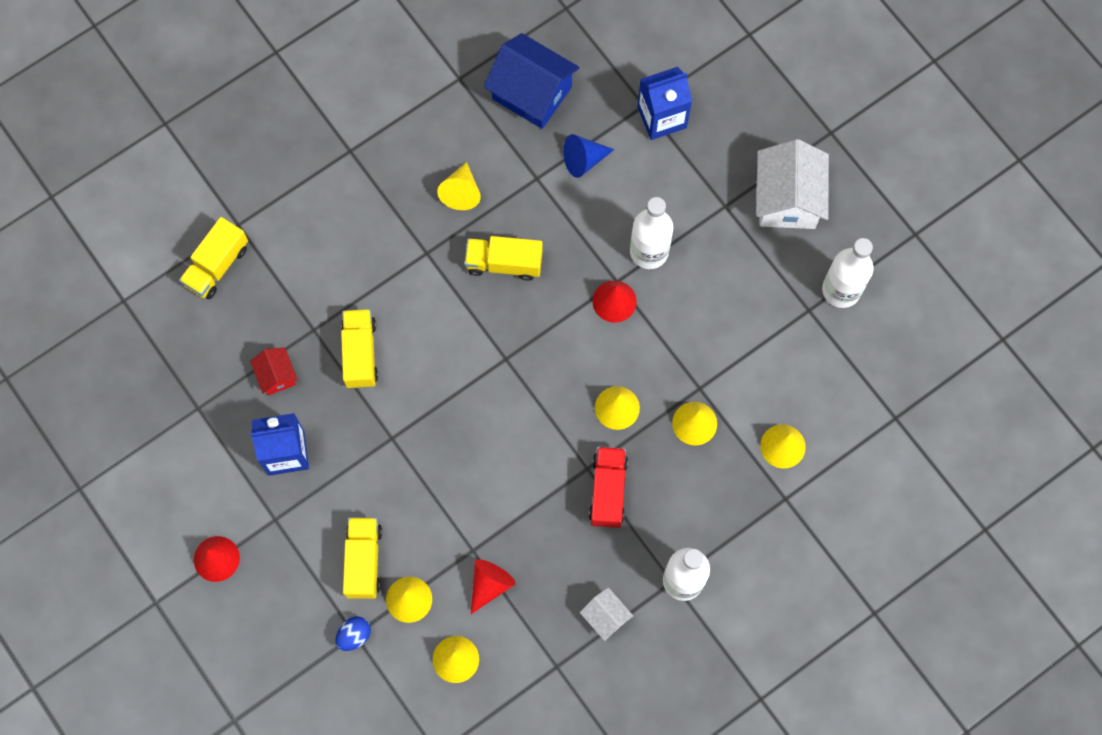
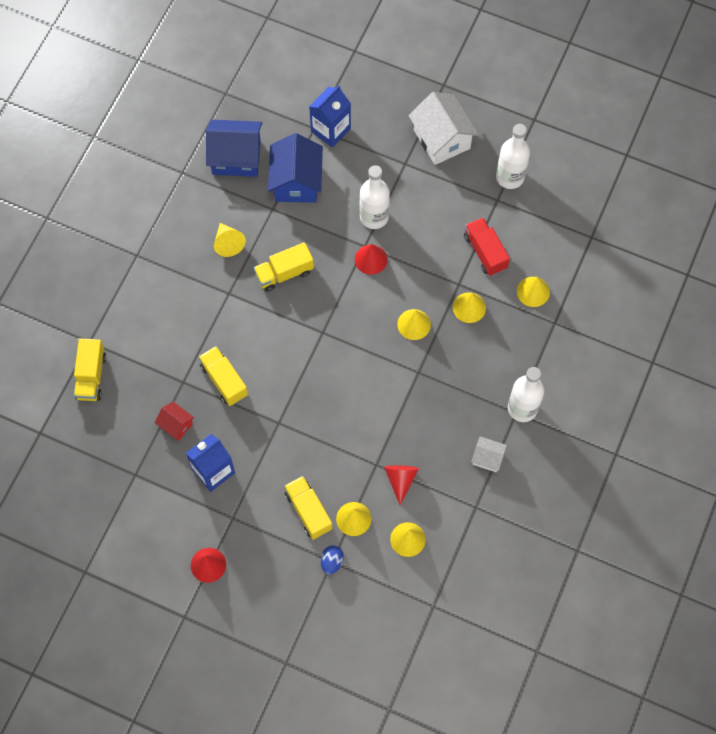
camera: 30 degrees left, 5 degrees down
blue cone [563,134,614,178] -> blue house [268,133,323,203]
red truck [589,446,628,528] -> red truck moved to [464,217,510,276]

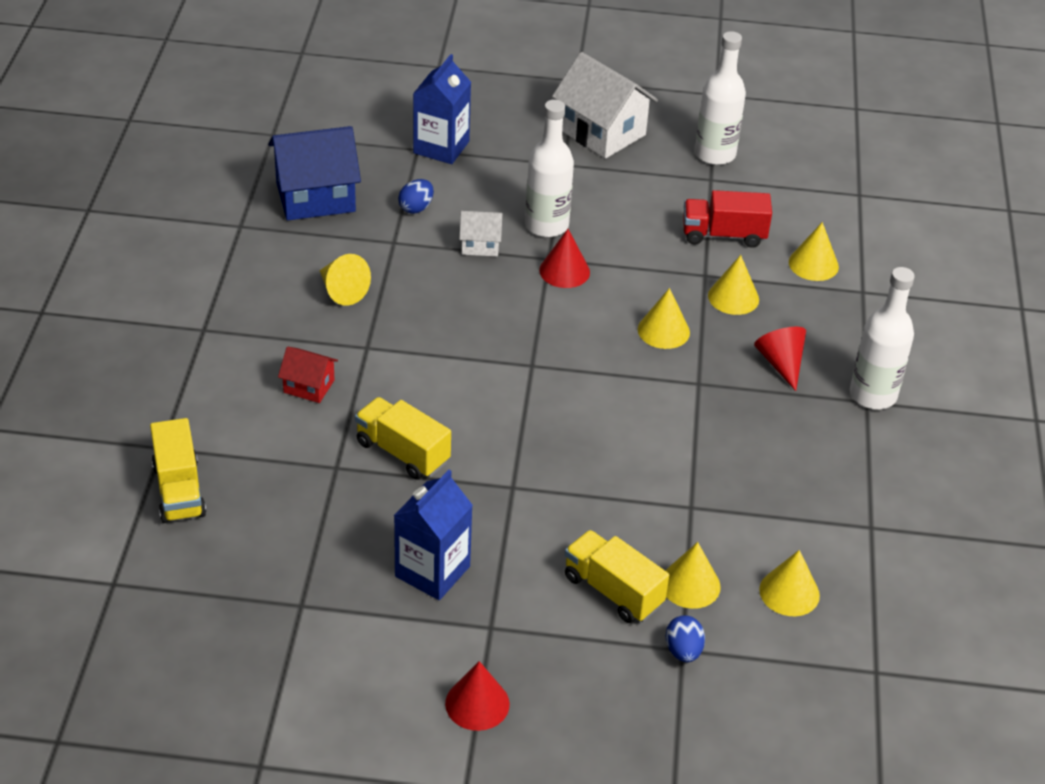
camera: 20 degrees left, 25 degrees down
red house [155,402,194,441] -> red house moved to [278,347,338,403]
yellow truck [254,242,314,292] -> none
blue house [268,133,323,203] -> blue egg [398,179,434,214]
red cone [384,465,419,505] -> red cone moved to [754,327,806,391]
red truck [464,217,510,276] -> red truck turned 45 degrees counterclockwise [683,190,772,248]
white house [471,436,507,472] -> white house moved to [459,211,502,256]

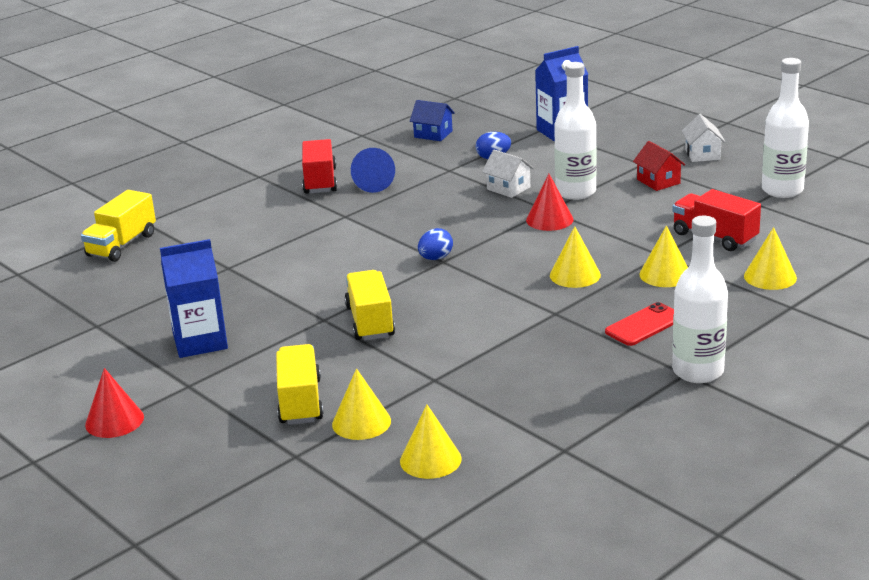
camera: 45 degrees right, 15 degrees down
blue house [268,126,361,220] -> blue house [410,100,455,141], size x0.51
red house [278,347,338,403] -> red house moved to [633,141,685,191]
yellow cone [319,254,371,306] -> blue cone [351,148,395,193]
yellow truck [355,397,451,479] -> yellow truck moved to [345,270,395,340]
white house [552,52,658,159] -> white house [682,114,725,162], size x0.51
blue egg [665,615,705,662] -> blue egg moved to [418,228,453,260]
red cone [754,327,806,391] -> red phone [605,302,674,346]
none -> red truck [302,139,337,194]

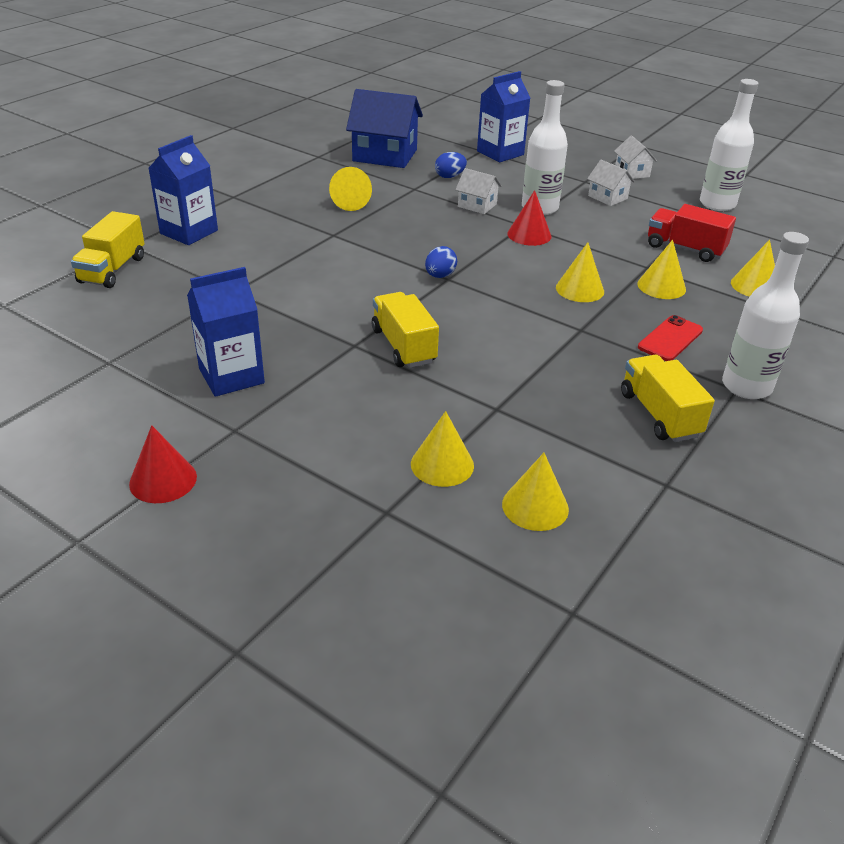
camera: 15 degrees left, 10 degrees up
yellow truck [276,344,324,425] -> yellow truck moved to [621,355,715,442]
red truck [302,139,337,194] -> none
blue cone [351,148,395,193] -> yellow cone [329,167,372,211]
blue house [410,100,455,141] -> blue house [346,89,423,168], size x1.96
red house [633,141,685,191] -> white house [587,160,635,206]
none -> blue carton [148,135,218,245]

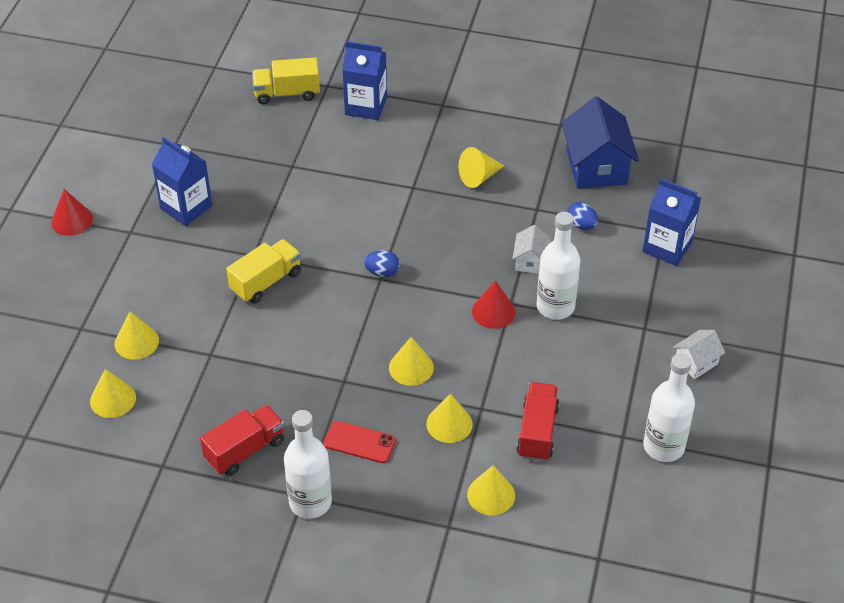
camera: 70 degrees right, 10 degrees up
white house [587,160,635,206] -> none
yellow truck [621,355,715,442] -> red truck [200,405,284,476]

